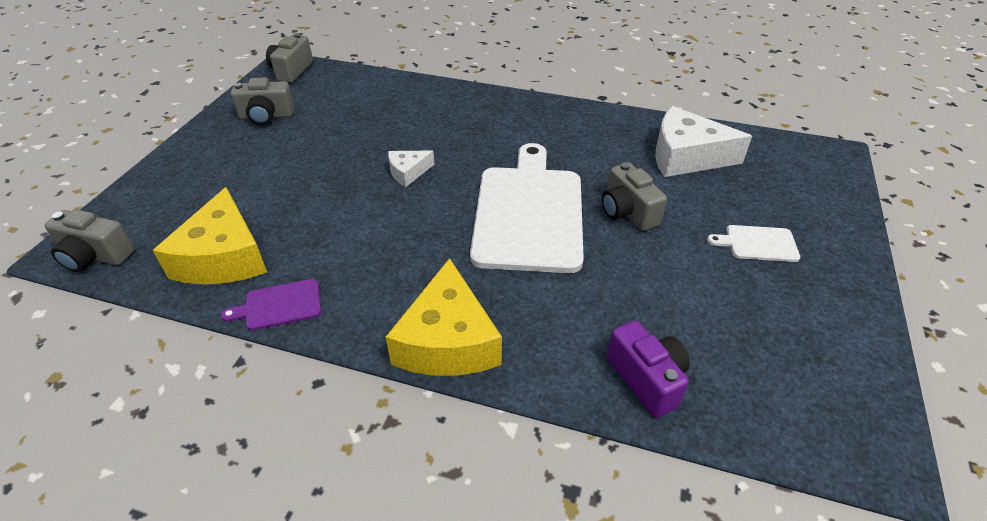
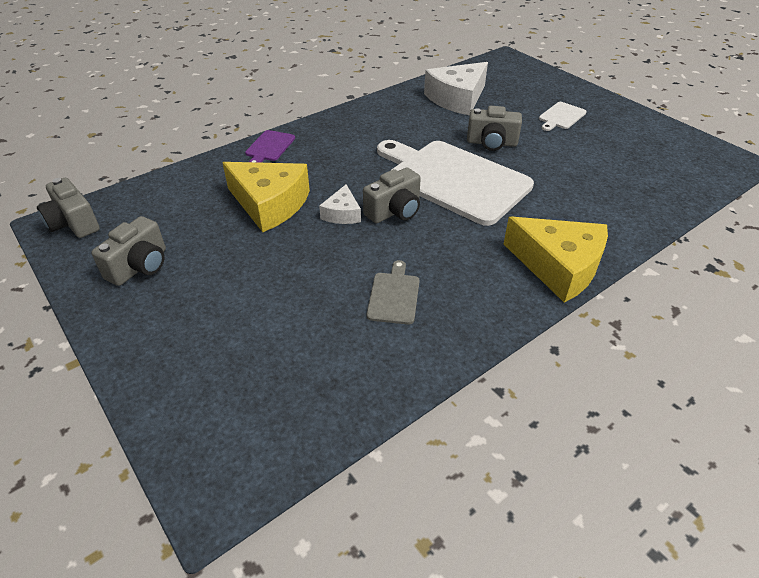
camera: 55 degrees left, 0 degrees up
grey camera [45,209,134,272] -> grey camera moved to [363,168,421,223]
yellow cheese [153,187,267,285] -> yellow cheese moved to [222,162,310,232]
purple cutting board [221,279,321,330] -> purple cutting board moved to [245,130,295,163]
purple camera [607,320,690,418] -> none
none -> grey cutting board [367,260,420,325]

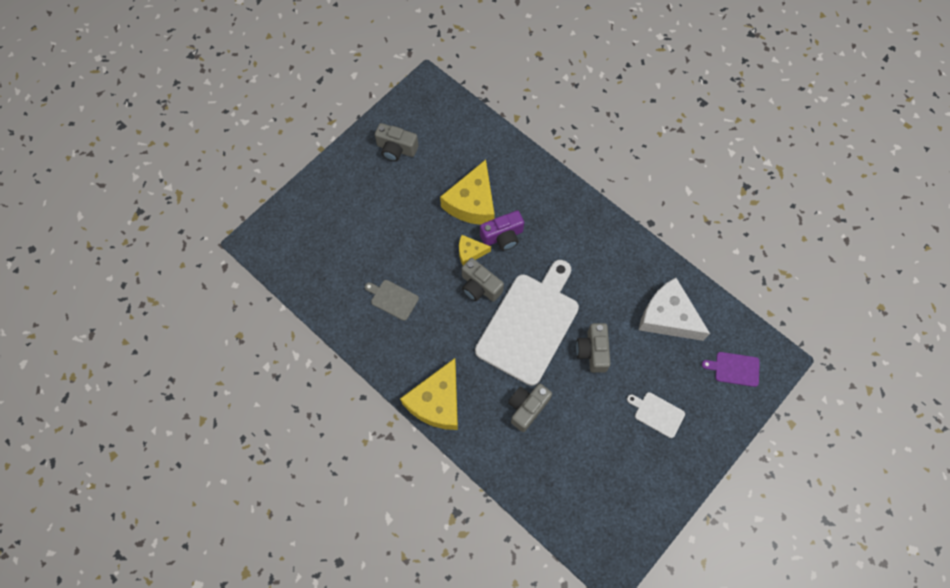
camera: 80 degrees right, 25 degrees up
grey camera [37,178,100,238] -> grey camera moved to [508,384,552,432]
purple cutting board [245,130,295,163] -> purple cutting board moved to [702,352,760,387]
white cheese [319,184,361,224] -> yellow cheese [459,235,491,265]
grey cutting board [367,260,420,325] -> grey cutting board turned 150 degrees counterclockwise [365,280,419,321]
none -> purple camera [480,210,524,251]

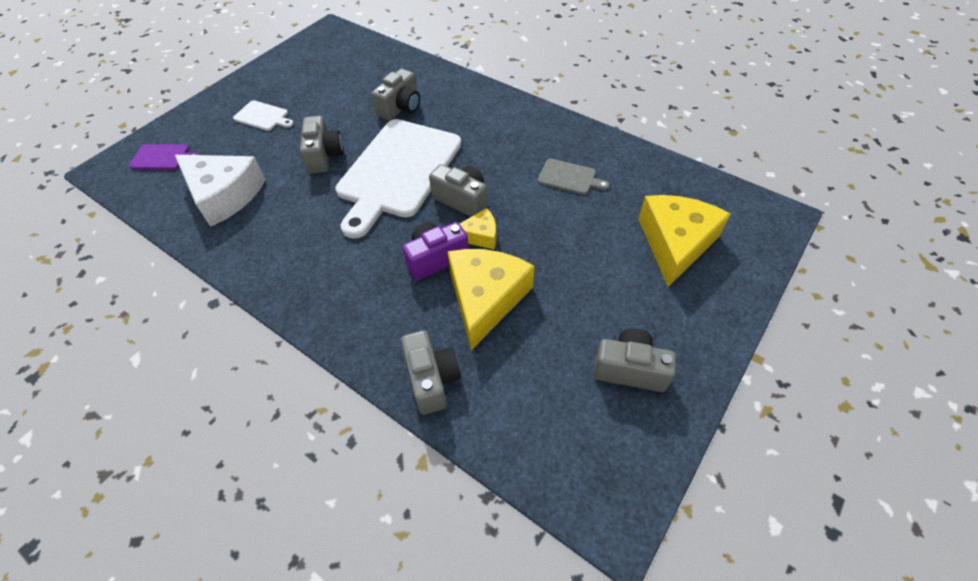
camera: 175 degrees right, 15 degrees down
yellow cheese [400,358,458,430] -> yellow cheese moved to [638,195,730,287]
none -> grey camera [401,330,461,415]

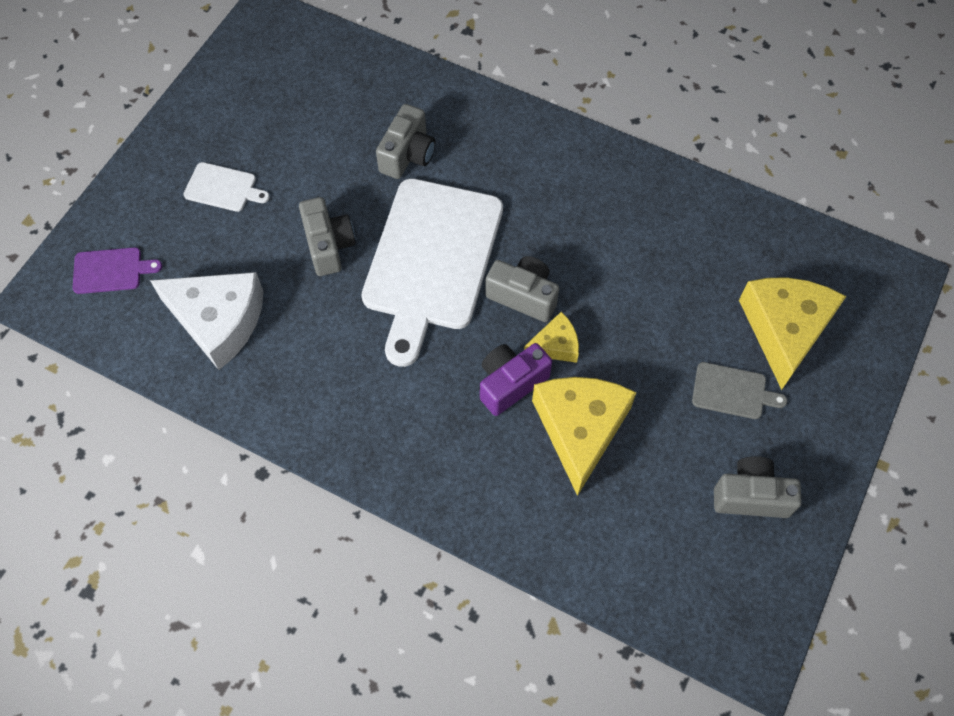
camera: 10 degrees left, 10 degrees up
grey camera [401,330,461,415] -> none
grey cutting board [538,158,609,195] -> grey cutting board moved to [692,362,787,419]

